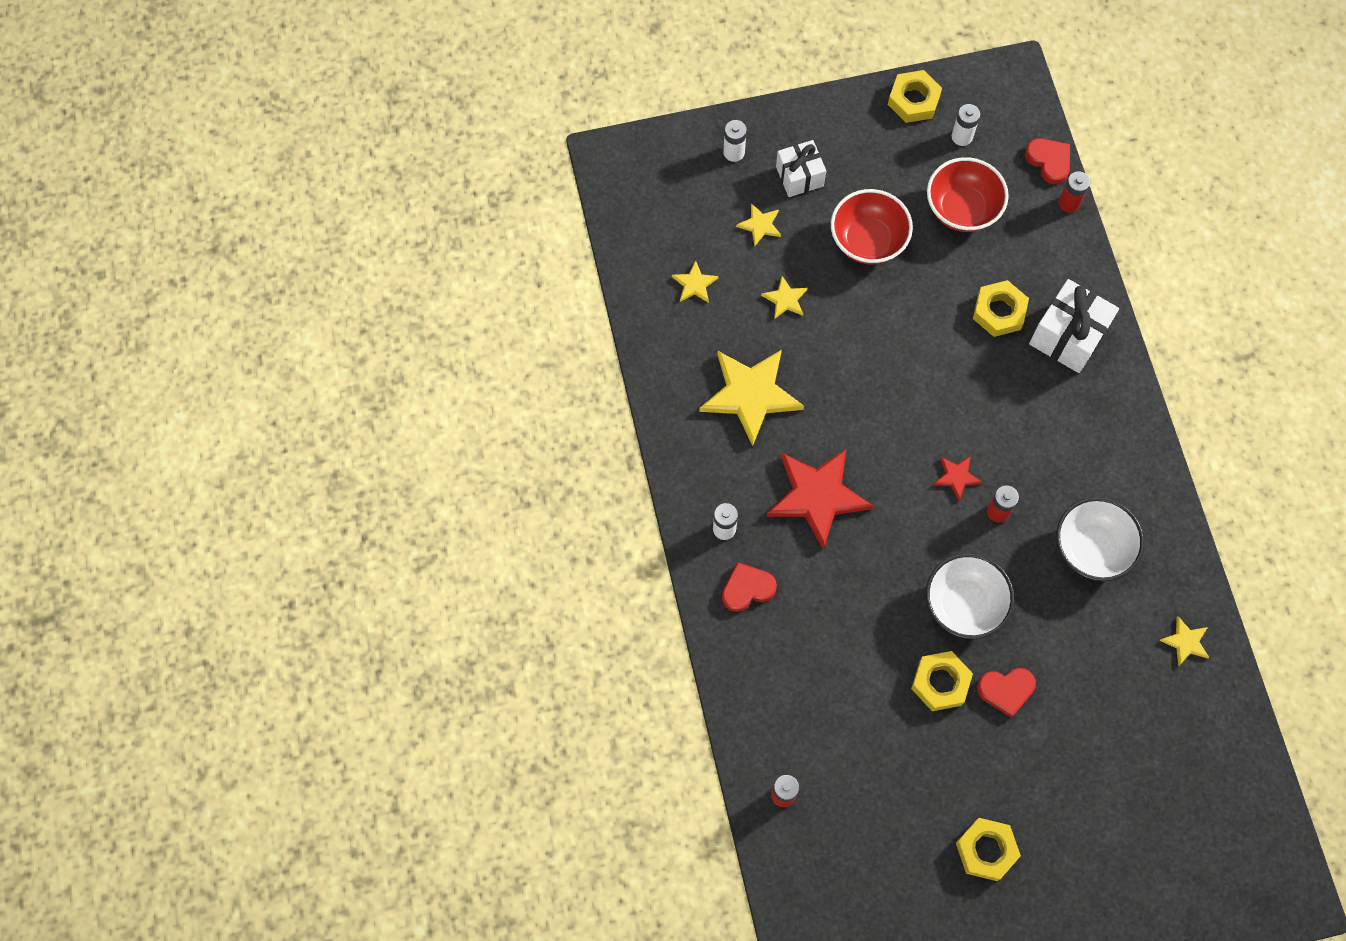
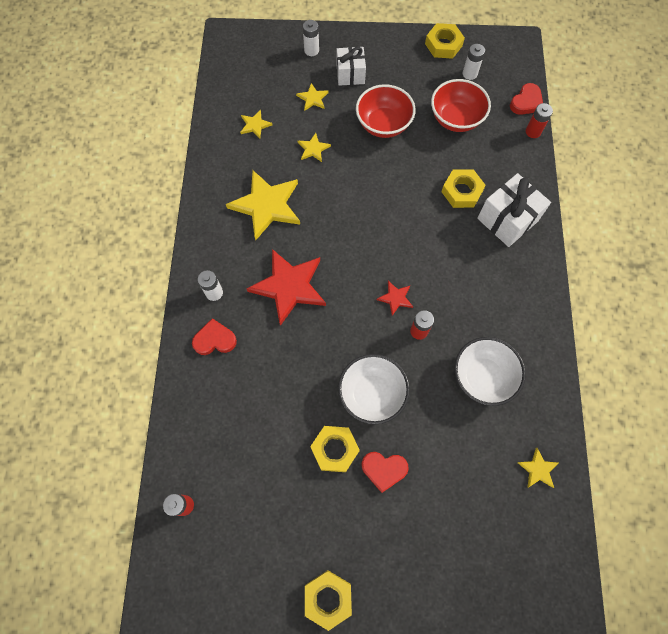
camera: 15 degrees right, 0 degrees up
red heart [1025,138,1070,184] -> red heart turned 60 degrees clockwise [510,83,543,115]

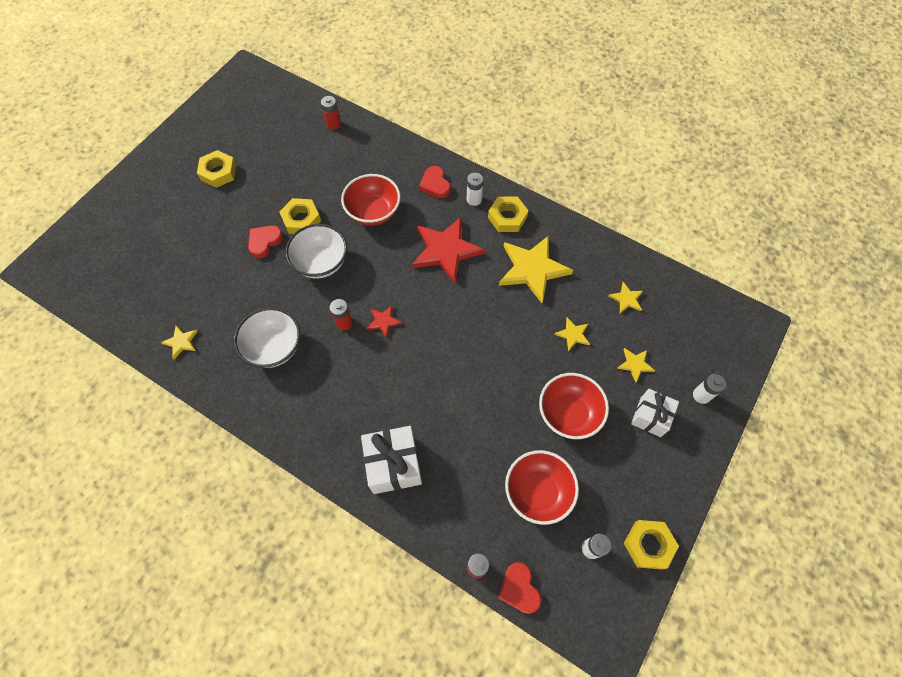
camera: 120 degrees right, 5 degrees down
red heart [192,318,237,355] -> red heart turned 135 degrees clockwise [419,166,451,198]
yellow nut [442,169,486,208] -> yellow nut moved to [488,197,528,232]
none -> red bowl [341,174,401,226]

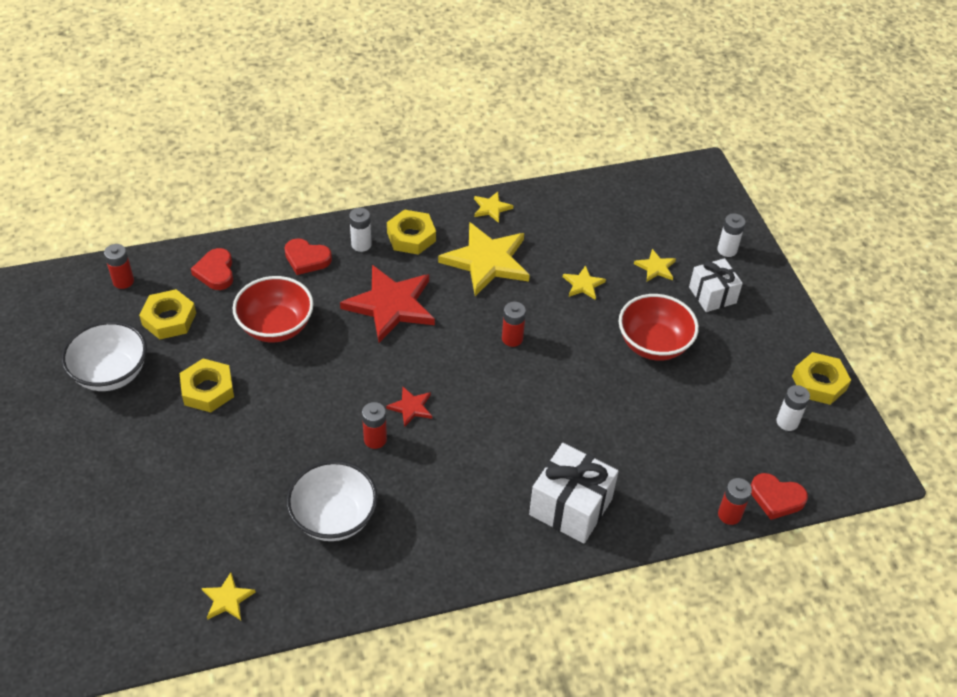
camera: 50 degrees left, 15 degrees down
yellow nut [197,150,236,188] -> yellow nut moved to [139,289,196,339]
red heart [248,225,283,258] -> red heart moved to [191,248,233,290]
white bowl [285,224,347,278] -> white bowl moved to [61,321,147,391]
red bowl [505,450,579,525] -> none
yellow star [609,282,643,313] -> yellow star moved to [474,192,513,223]
none -> red battery [502,302,526,347]

